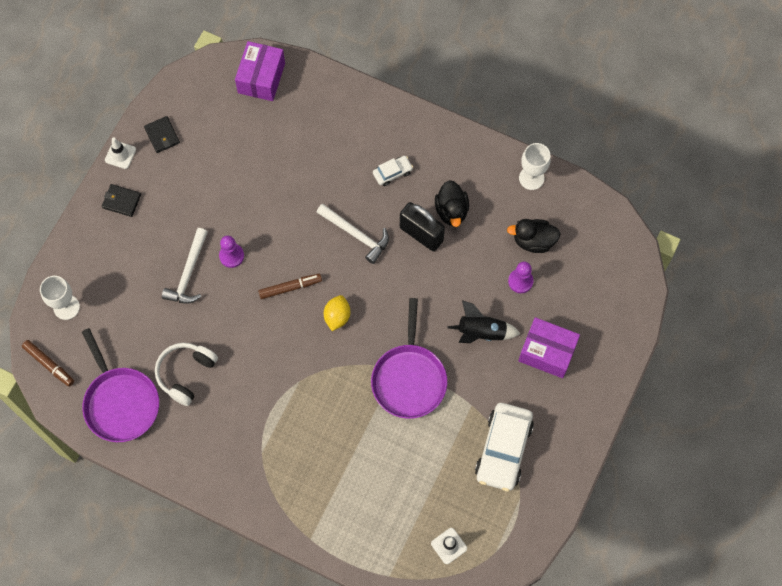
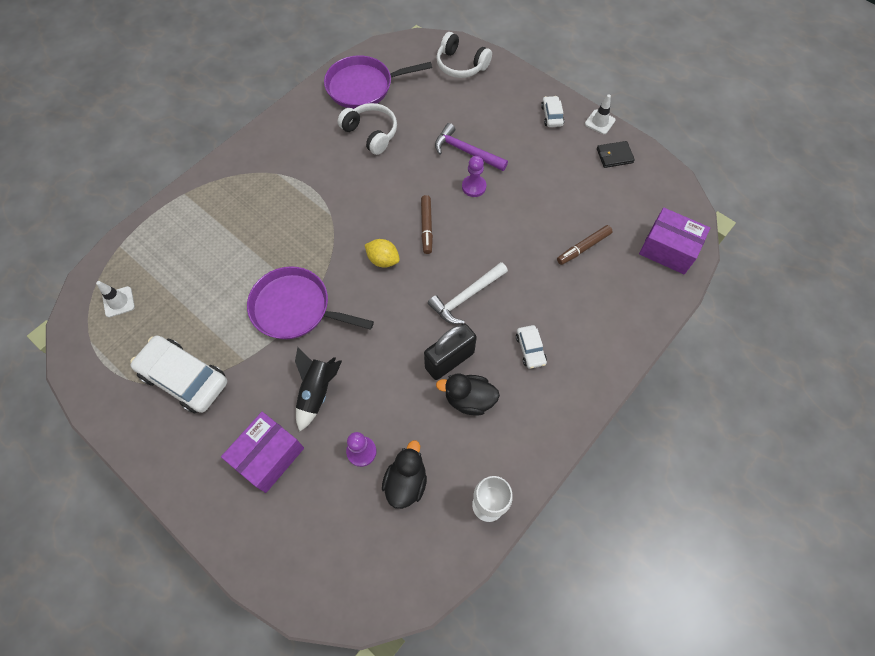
camera: 105 degrees right, 5 degrees down
brown marker [22,340,74,387] -> brown marker moved to [557,225,613,265]
white goblet [40,276,80,320] -> white headphones [436,32,492,78]
black wallet [102,184,141,217] -> white car [541,96,564,127]
white hammer [162,228,208,304] -> purple hammer [435,123,508,171]

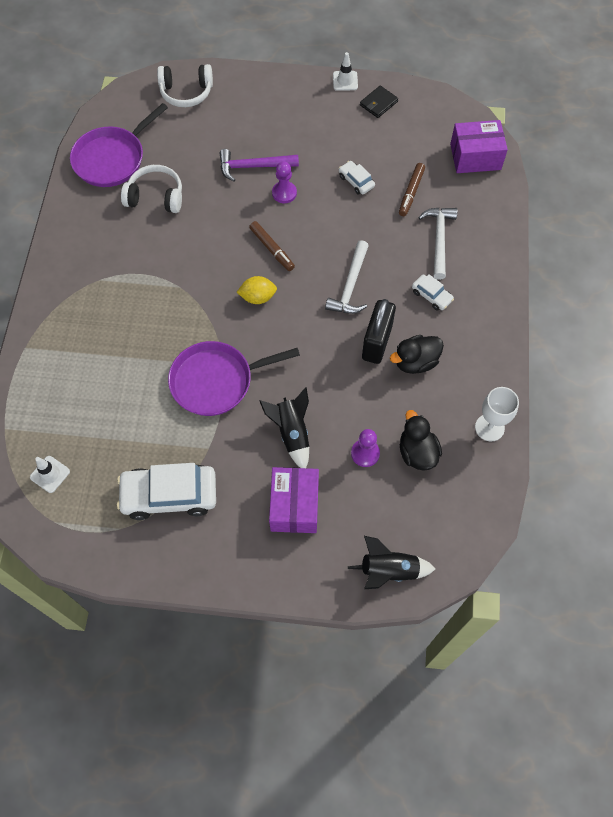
camera: 35 degrees left, 0 degrees up
white car [541,96,564,127] -> white car moved to [339,161,375,195]
none -> black rocket [348,536,435,589]
none -> white hammer [418,208,458,280]

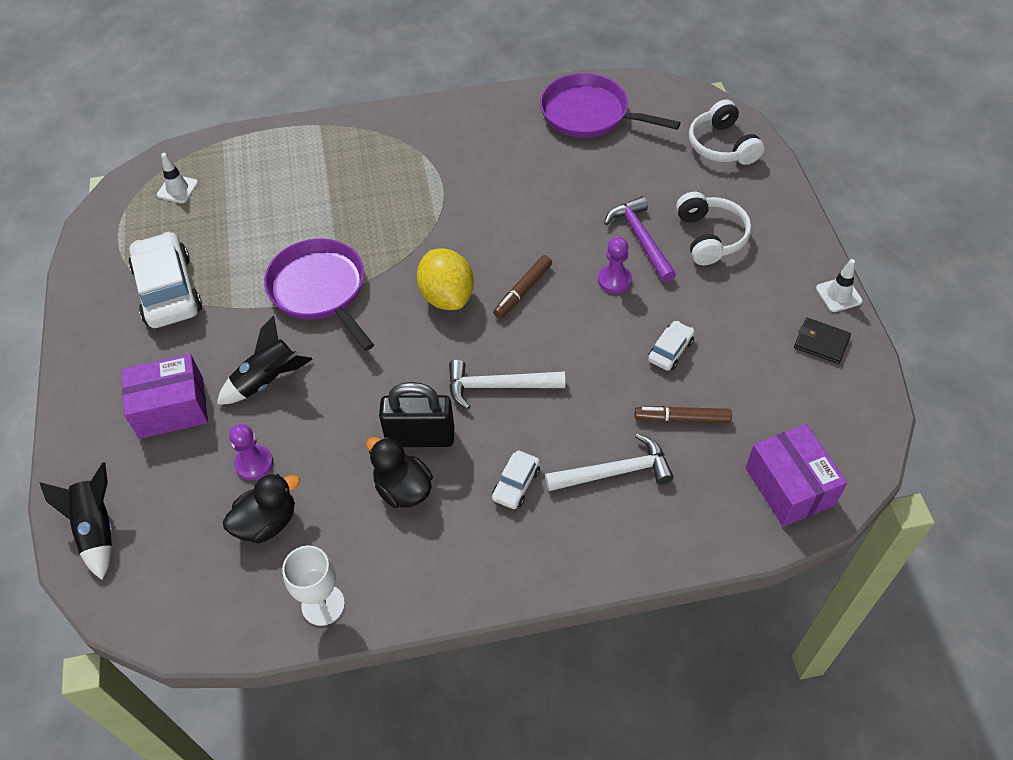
camera: 75 degrees right, 10 degrees down
white headphones [121,165,182,213] -> white headphones moved to [676,192,752,265]
yellow lemon [237,276,277,304] -> yellow lemon [417,249,474,310], size x1.54

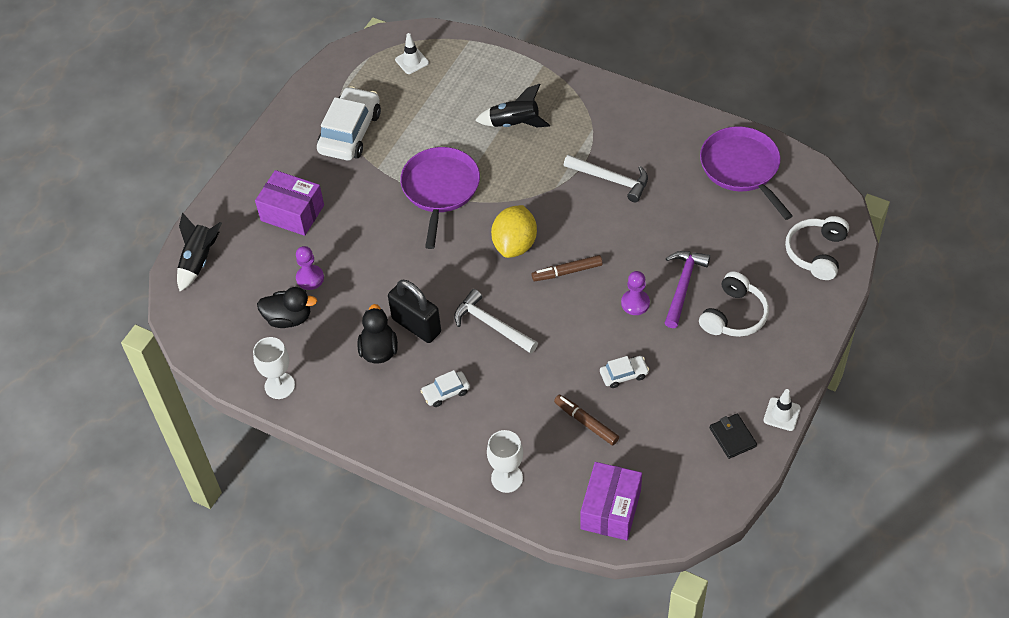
camera: 40 degrees right, 0 degrees up
black rocket [217,316,313,405] -> black rocket moved to [475,84,550,127]
white hammer [545,433,674,491] -> white hammer moved to [564,155,648,202]
none -> white goblet [487,430,523,493]

